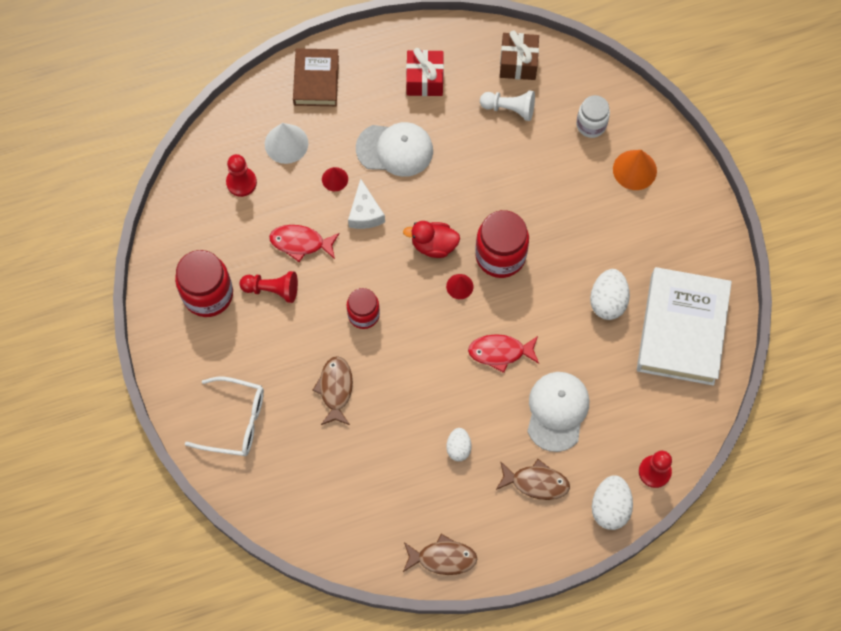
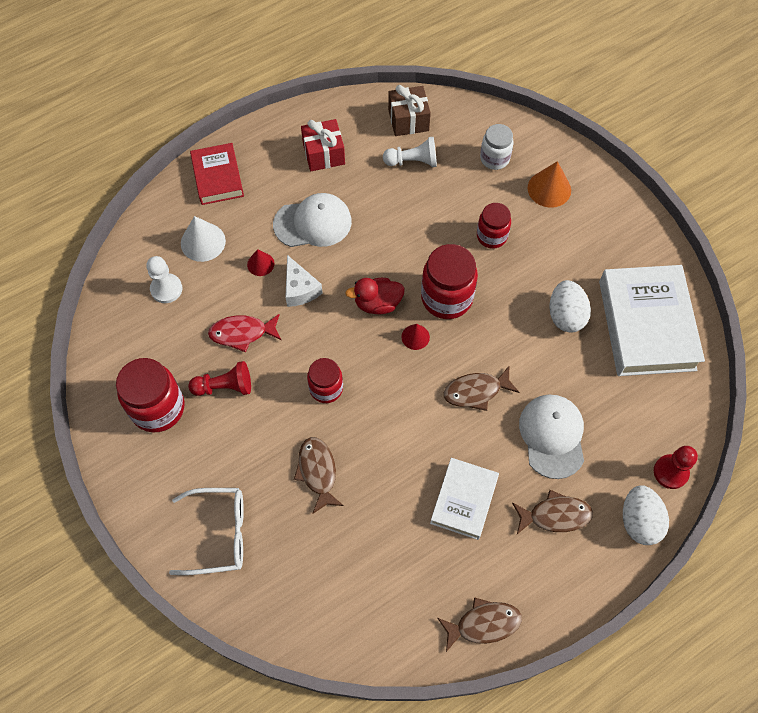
camera: 15 degrees left, 5 degrees down
red pawn [226,154,257,197] -> white pawn [146,256,183,303]
brown book [293,48,339,106] -> red book [190,143,244,205]
white egg [446,428,471,461] -> white book [430,458,499,540]
red fish [468,334,539,373] -> brown fish [444,366,519,411]
none -> red jar [477,203,511,249]

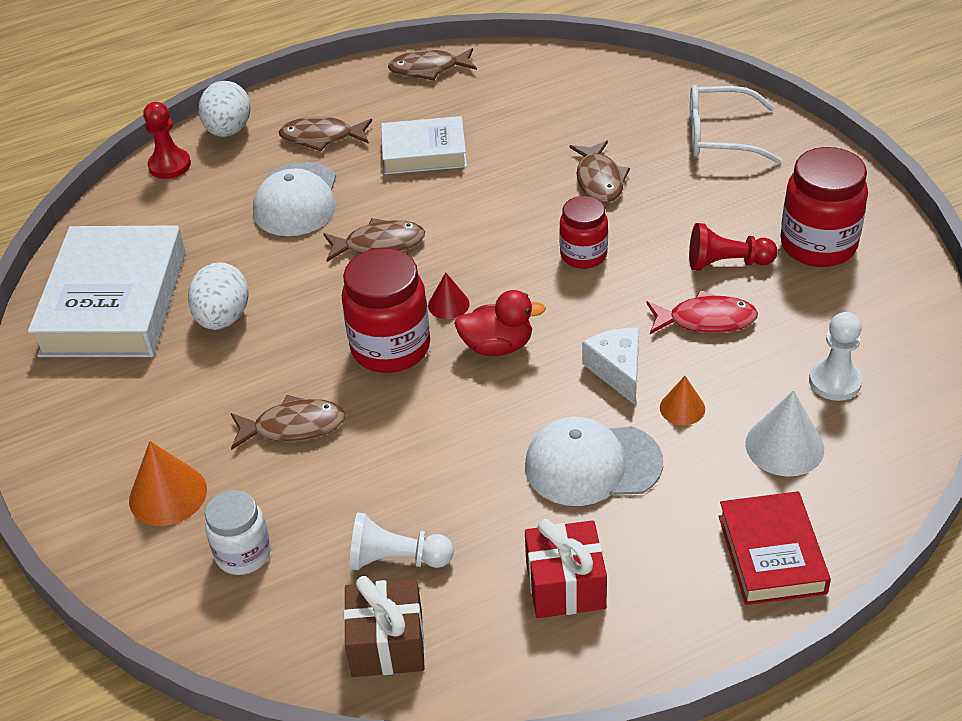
camera: 170 degrees left, 20 degrees down
red cone [247,249,274,276] -> orange cone [660,376,705,425]
white book [430,458,499,540] -> white book turned 60 degrees clockwise [381,116,467,174]
red jar [477,203,511,249] -> brown fish [231,395,345,450]

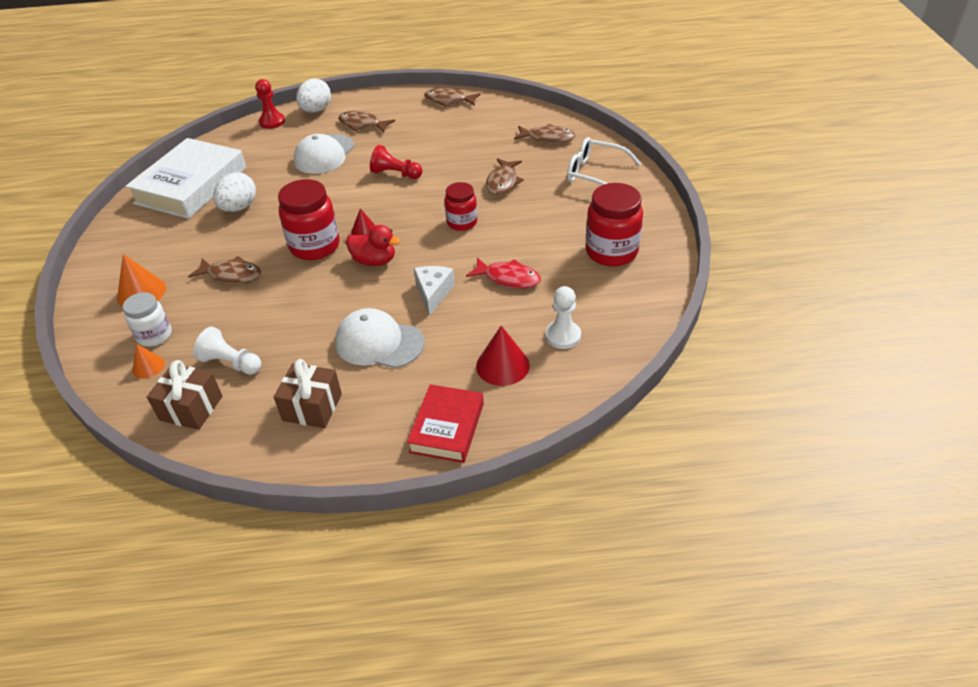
camera: 20 degrees right, 0 degrees up
brown fish [323,218,425,262] -> brown fish moved to [514,124,575,143]
white book [381,116,467,174] -> none
red gift [525,519,607,618] -> brown gift [274,359,342,428]
orange cone [660,376,705,425] -> orange cone moved to [132,344,165,379]
red pawn [689,223,778,271] -> red pawn moved to [370,145,422,179]
white cone [745,390,824,476] -> red cone [476,326,530,386]

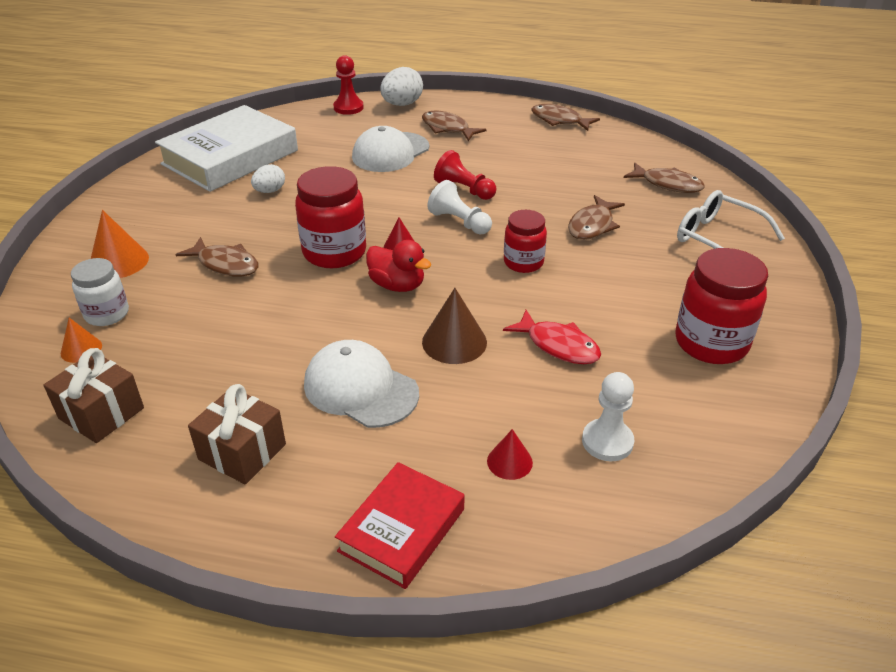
camera: 15 degrees right, 5 degrees down
white pawn [193,327,261,375] -> white pawn moved to [427,180,492,235]
white egg [213,172,256,212] -> white egg [251,164,285,193], size x0.63
white cheese [414,266,455,316] -> brown cone [422,288,487,364]
red cone [476,326,530,386] -> red cone [487,429,533,480], size x0.60

